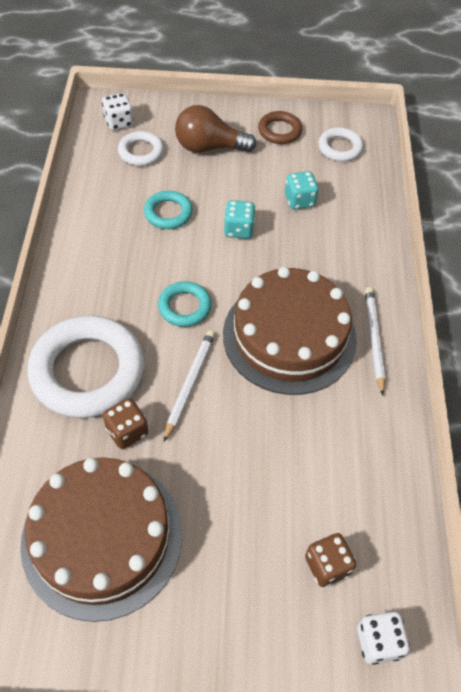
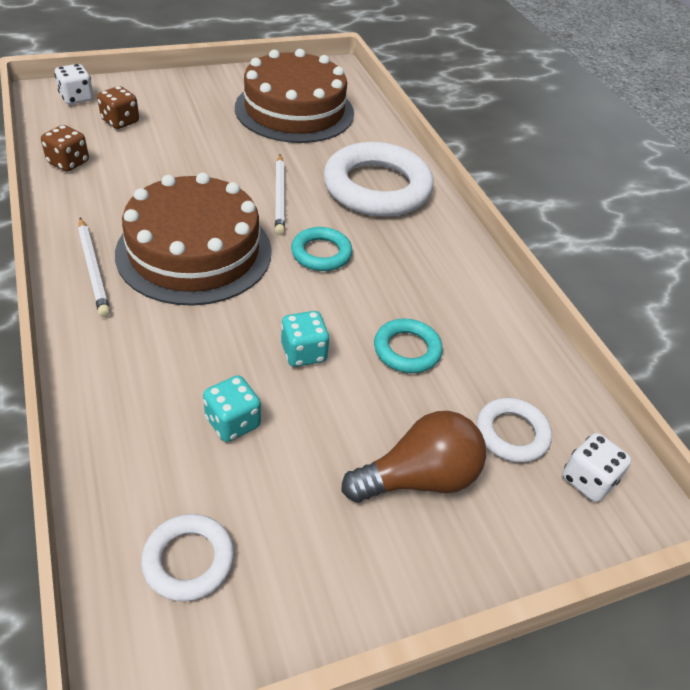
camera: 155 degrees right, 10 degrees down
brown dice [103,398,148,449] -> brown dice moved to [41,125,89,172]
brown ring [258,111,302,144] -> none

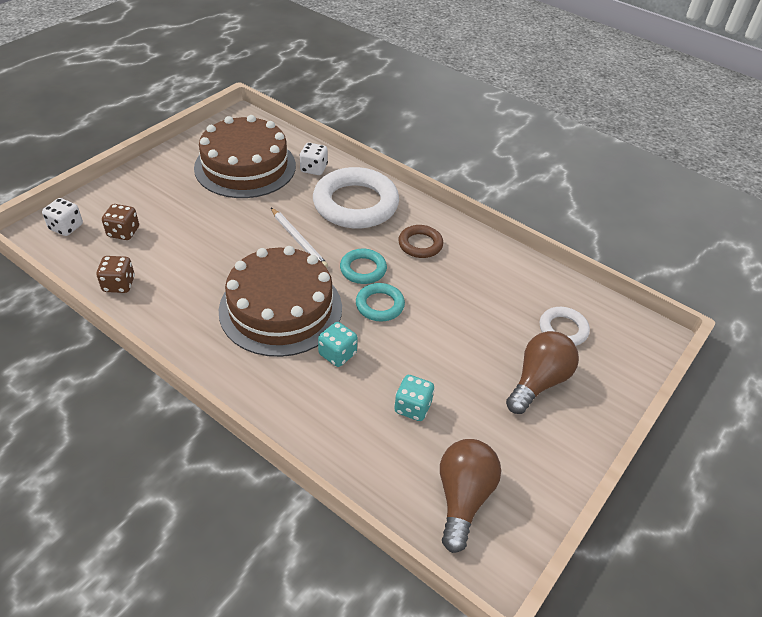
camera: 30 degrees left, 0 degrees up
white pencil [78,217,110,317] -> none
white ring [141,514,234,602] -> brown light bulb [440,439,501,553]
turquoise dice [281,311,330,367] -> turquoise dice moved to [318,322,358,367]
turquoise ring [374,319,443,373] -> turquoise ring moved to [356,283,405,322]
white dice [562,433,631,502] -> white dice moved to [299,143,328,175]
none -> brown ring [398,225,443,258]

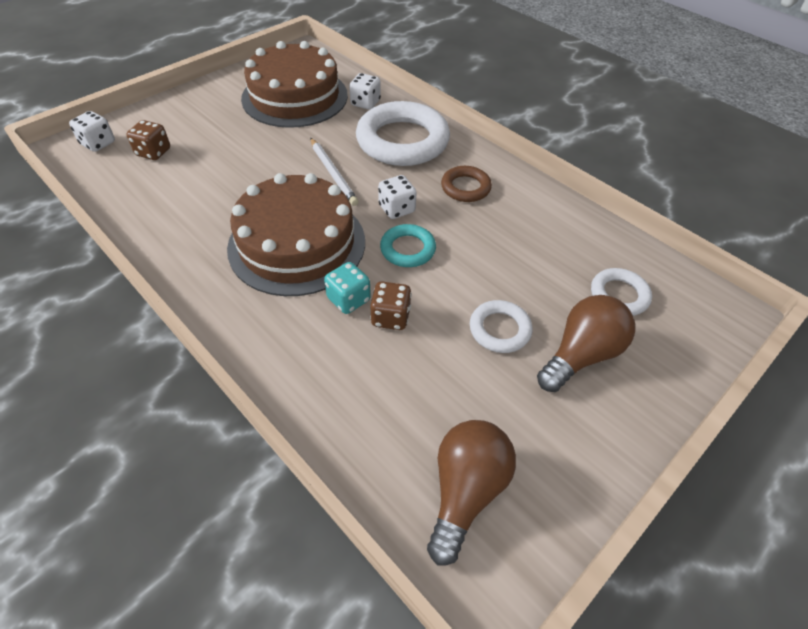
camera: 10 degrees right, 5 degrees up
brown dice [97,256,135,293] -> brown dice moved to [370,281,412,330]
turquoise ring [340,249,387,284] -> white dice [378,175,417,219]
turquoise dice [394,375,435,421] -> none
none -> white ring [470,300,533,353]

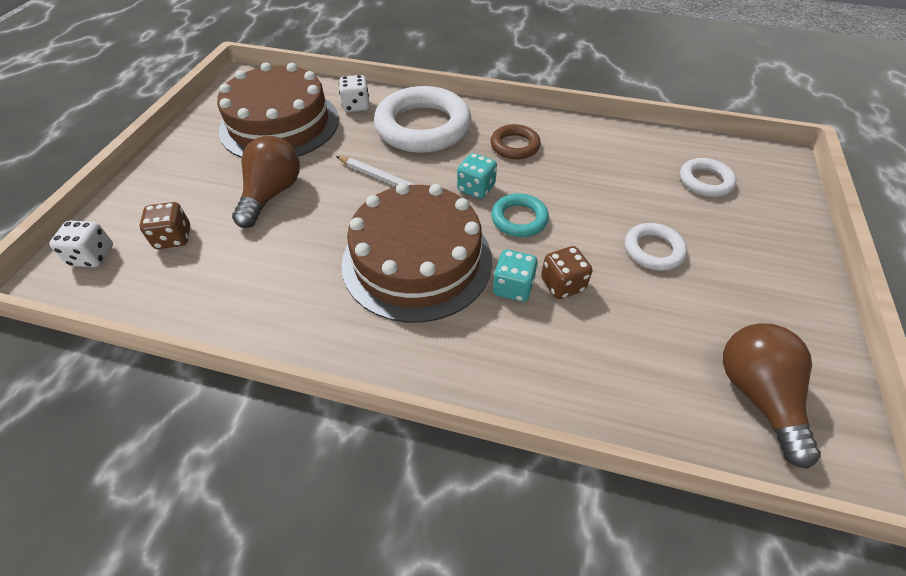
camera: 30 degrees left, 0 degrees up
white dice [378,175,417,219] -> turquoise dice [457,153,497,199]
brown light bulb [537,295,635,392] -> brown light bulb moved to [232,136,300,228]

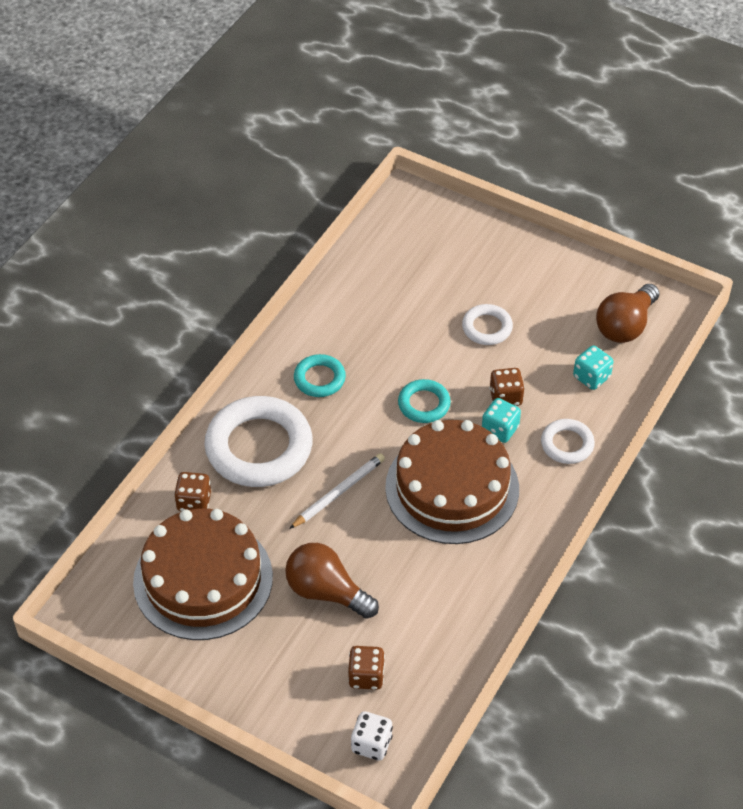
camera: 75 degrees left, 0 degrees up
white dice [339,75,369,112] -> brown dice [174,472,211,511]
turquoise dice [457,153,497,199] -> turquoise dice moved to [573,345,613,390]
brown ring [491,124,541,159] -> turquoise ring [294,354,346,397]
white ring [680,158,737,197] -> white ring moved to [541,419,595,464]
brown light bulb [723,323,821,469] -> brown light bulb turned 60 degrees counterclockwise [596,284,659,343]

